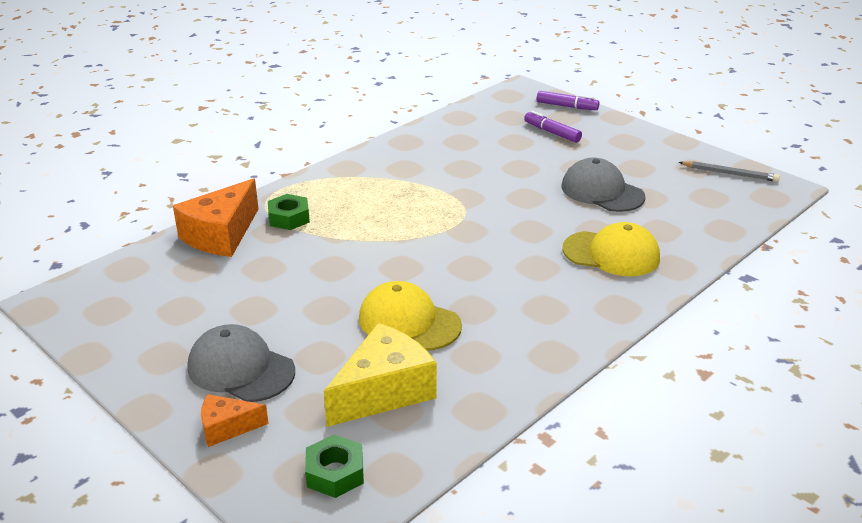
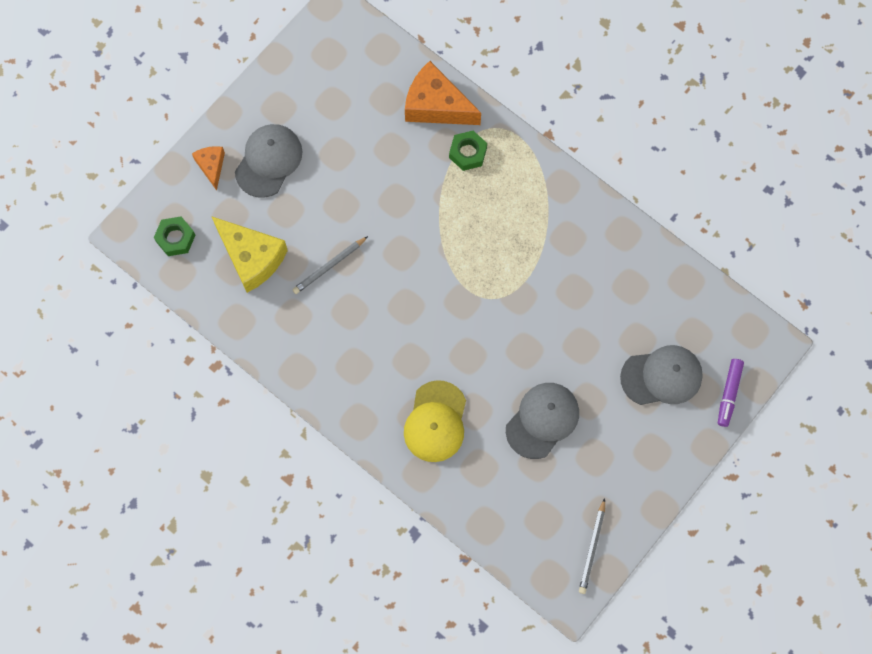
camera: 85 degrees right, 40 degrees up
yellow cap [359,281,462,351] -> grey pencil [292,236,368,294]
purple marker [524,111,582,143] -> grey cap [620,345,703,405]

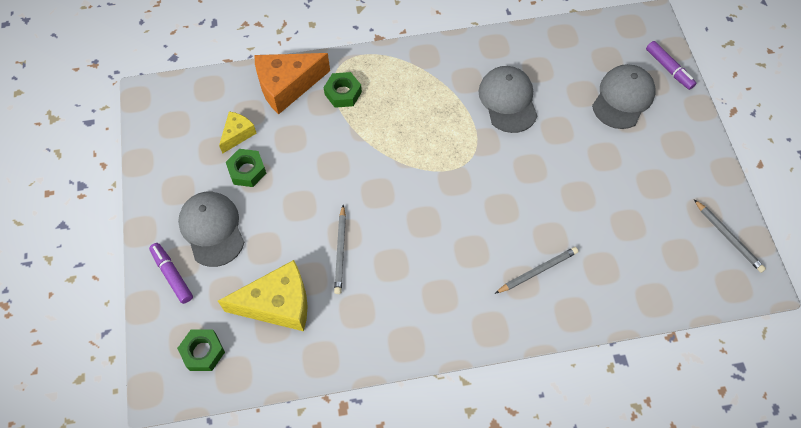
camera: 50 degrees left, 10 degrees down
orange cheese [192,146,225,191] -> purple marker [149,243,193,304]
yellow cap [404,380,466,462] -> grey pencil [495,247,578,294]
grey cap [506,383,579,459] -> grey cap moved to [478,66,537,133]
none -> yellow cheese [219,111,257,154]
none -> green nut [226,149,267,187]

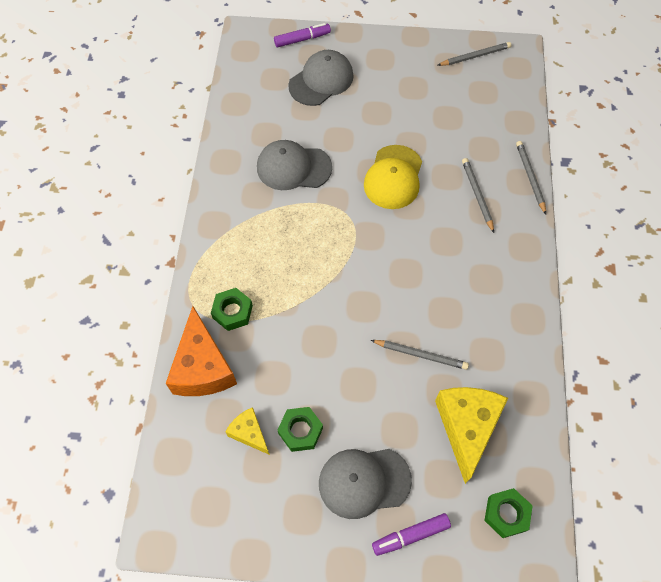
camera: 75 degrees left, 0 degrees up
grey cap [592,64,656,129] -> grey cap turned 90 degrees clockwise [288,50,354,106]
none -> yellow cap [364,145,422,209]
none -> grey pencil [516,141,546,214]

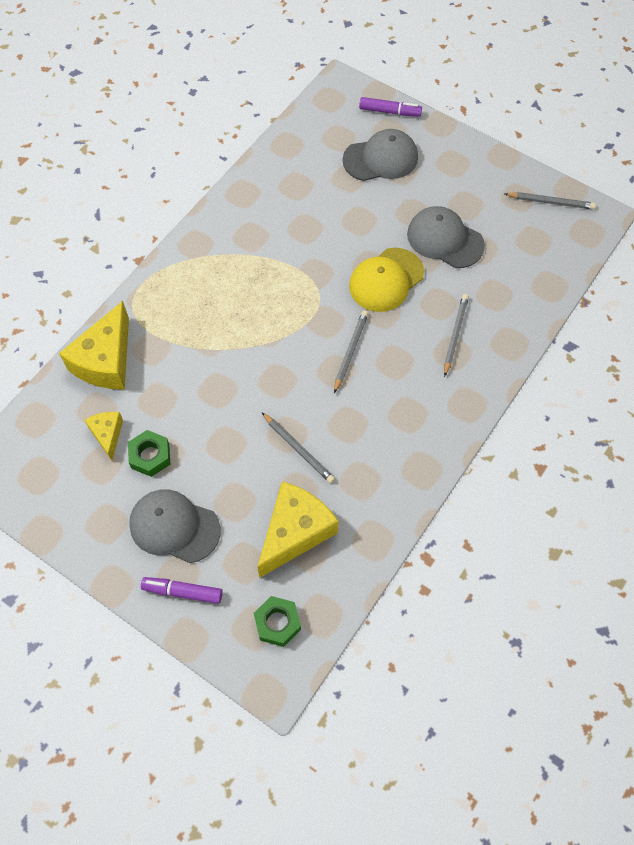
camera: 30 degrees right, 0 degrees up
orange cheese [166,306,237,396] -> yellow cheese [59,301,129,390]
green nut [211,288,253,331] -> none
grey cap [257,140,332,190] -> grey cap moved to [407,206,485,268]
grey pencil [516,141,546,214] -> grey pencil moved to [334,310,368,393]

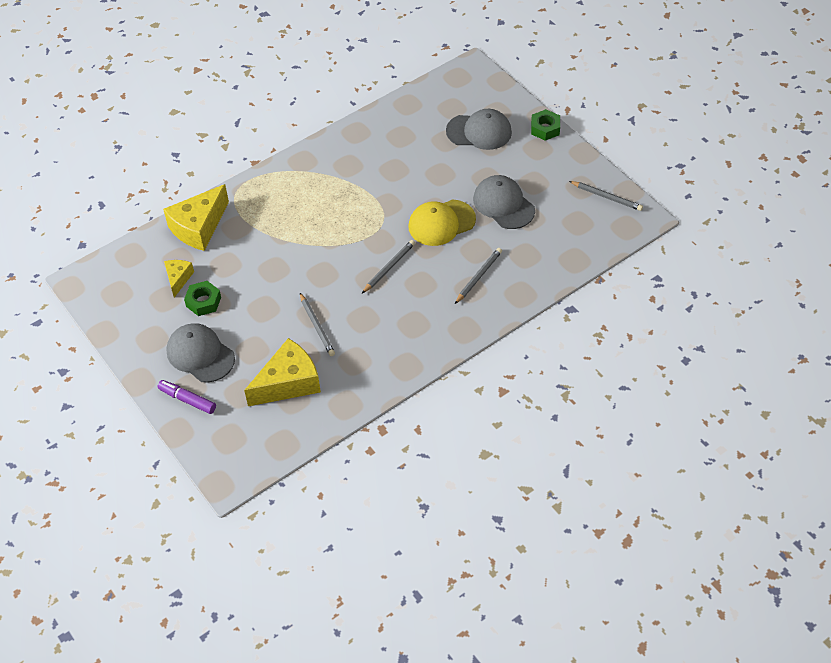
camera: 20 degrees right, 10 degrees down
green nut [254,596,301,647] -> green nut moved to [531,109,560,141]
purple marker [359,97,422,117] -> none

